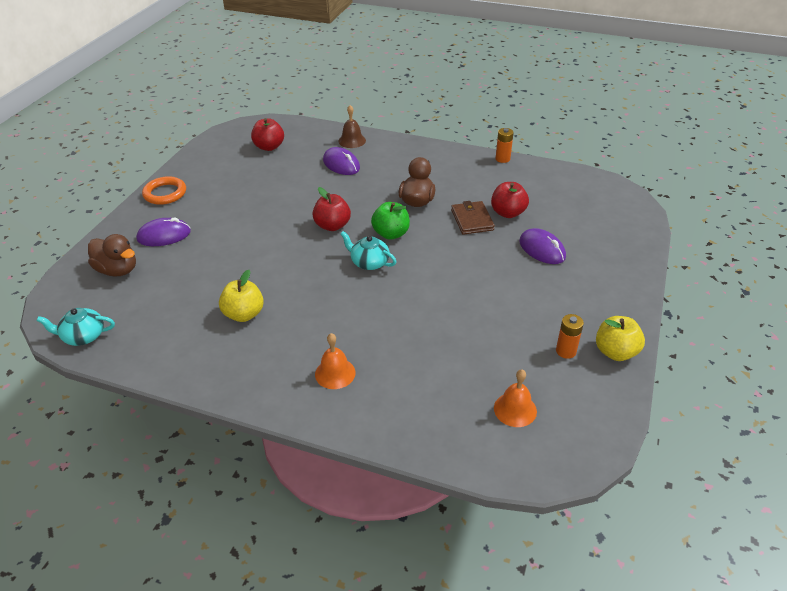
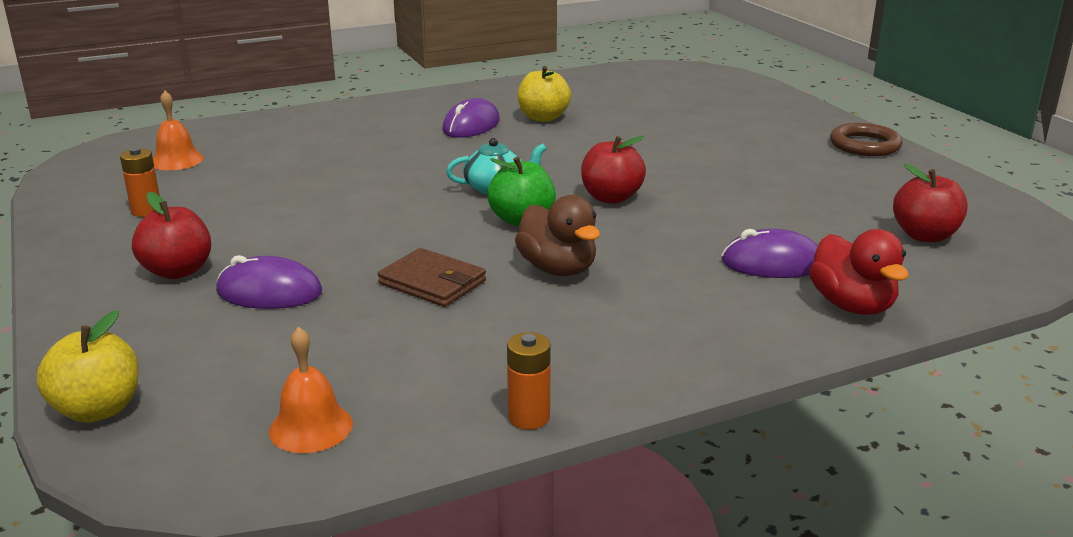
camera: 135 degrees right, 15 degrees down
turquoise teapot [37,308,115,346] -> none
brown duck [88,234,136,277] -> none
purple mouse [136,218,191,246] -> purple mouse moved to [442,98,500,138]
orange ring [142,176,186,205] -> brown ring [830,123,903,156]
orange bell [315,333,356,389] -> orange bell moved to [269,326,353,453]
brown bell [338,105,366,148] -> red duck [809,229,909,315]
red apple [491,182,529,218] -> red apple moved to [132,192,211,279]
yellow apple [596,316,645,361] -> yellow apple moved to [36,310,138,423]

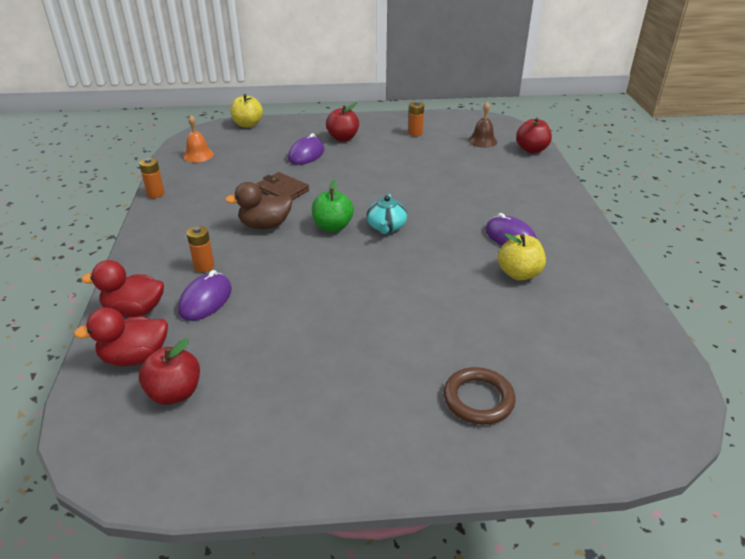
camera: 110 degrees right, 10 degrees up
orange bell [153,91,204,170] -> brown bell [468,102,497,148]
brown wallet [378,248,486,307] -> brown wallet turned 75 degrees clockwise [256,172,309,200]
red apple [581,136,646,204] -> red apple moved to [516,118,552,153]
brown ring [830,123,903,156] -> brown ring moved to [443,367,515,425]
none -> red duck [74,307,168,366]
none -> orange battery [187,226,215,272]

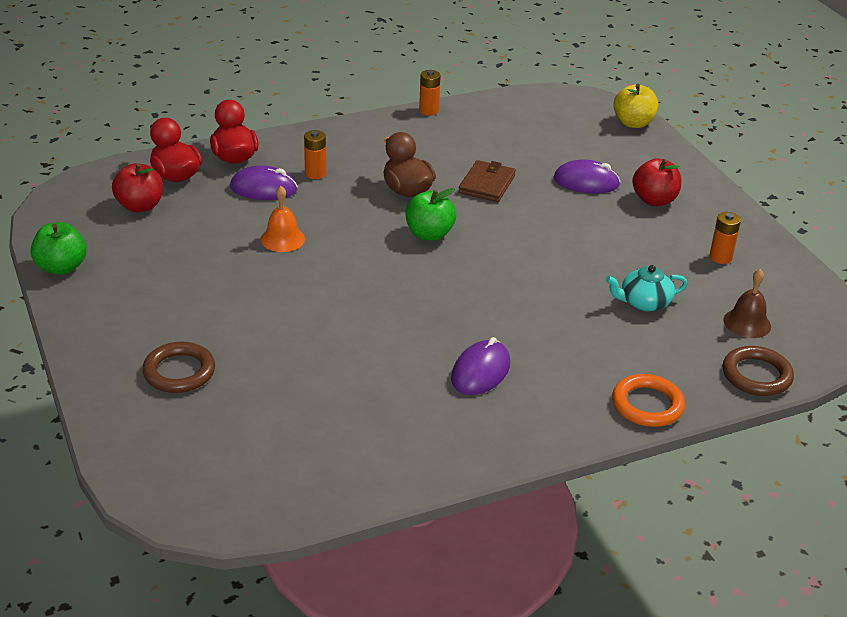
camera: 70 degrees right, 0 degrees up
orange bell [183,115,214,162] -> orange bell moved to [261,186,305,252]
turquoise teapot [366,194,407,234] -> turquoise teapot moved to [606,265,688,311]
yellow apple [498,233,546,280] -> none
red apple [516,118,552,153] -> brown ring [723,346,794,396]
none -> green apple [31,222,87,275]
none -> orange ring [612,374,685,427]

